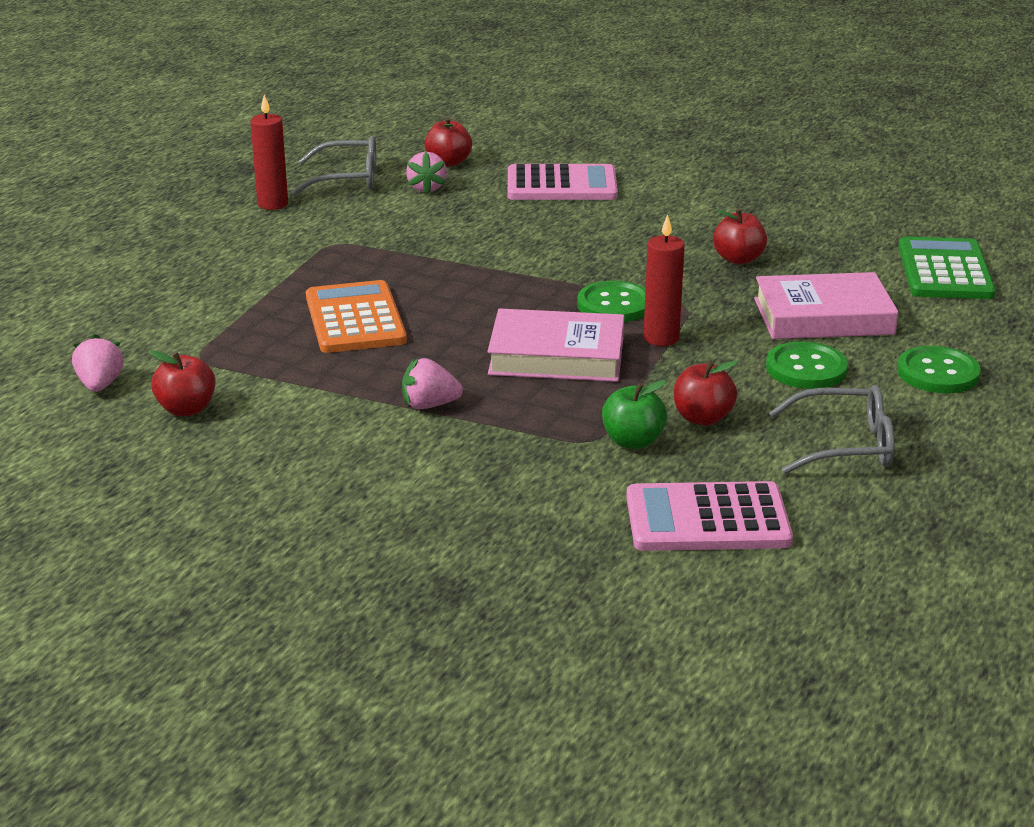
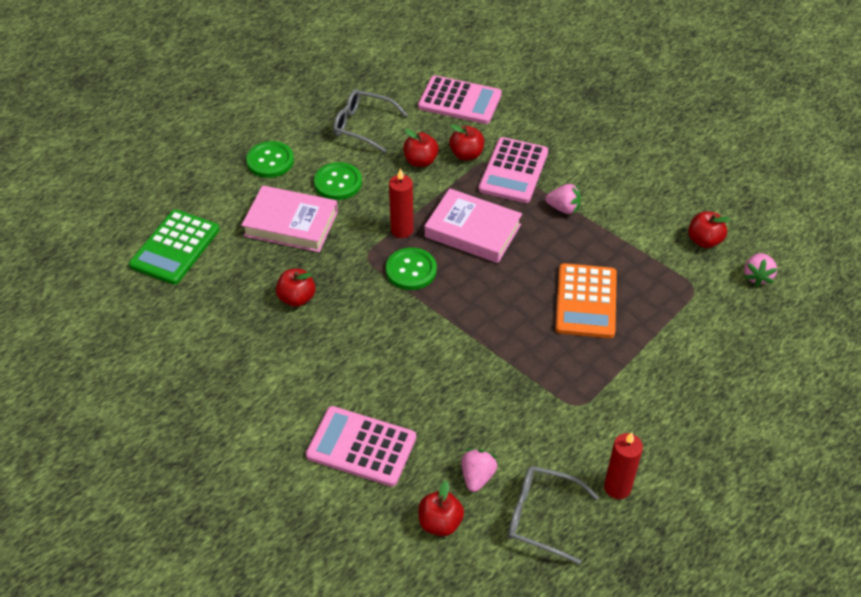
camera: 160 degrees left, 20 degrees up
green apple [602,380,667,449] -> red apple [449,125,484,160]
none -> pink calculator [478,137,548,203]

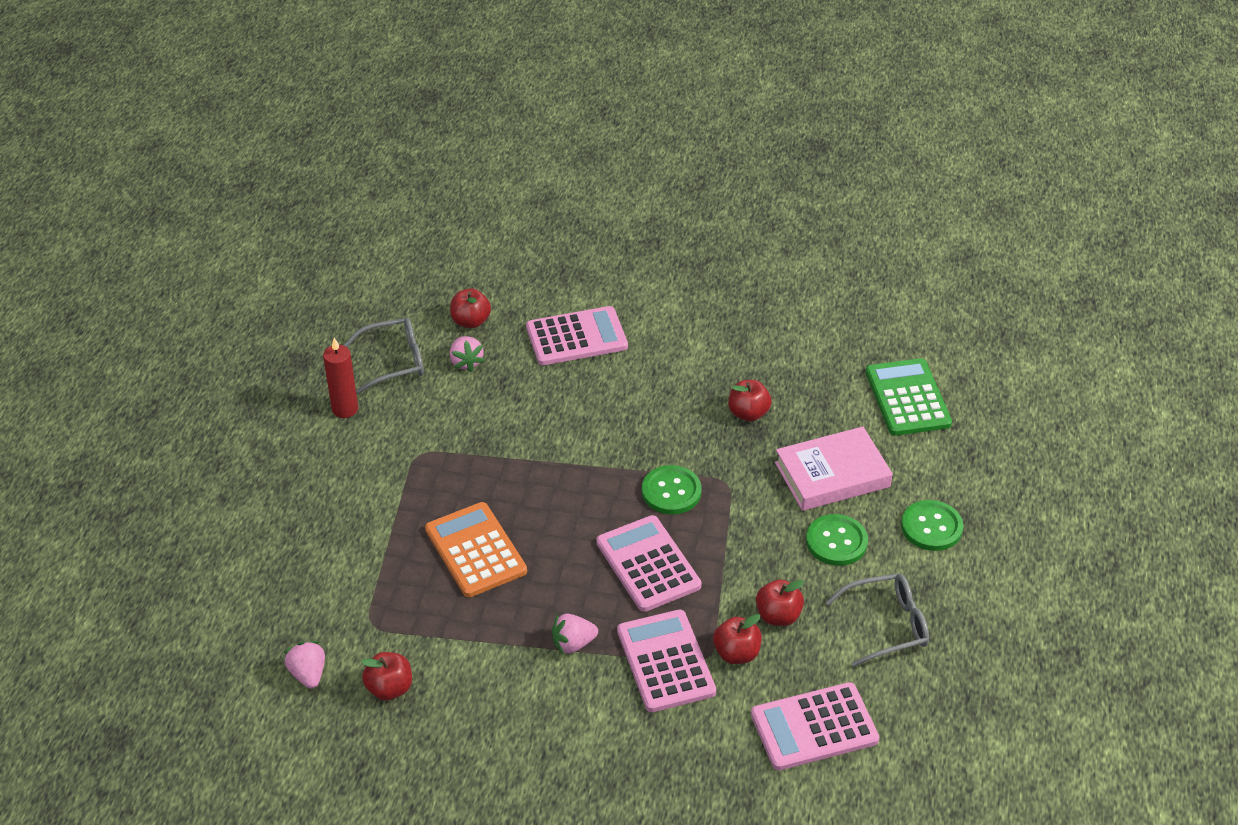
camera: 145 degrees right, 5 degrees down
red candle [389,168,414,238] -> none
pink book [425,189,522,263] -> pink calculator [596,515,702,612]

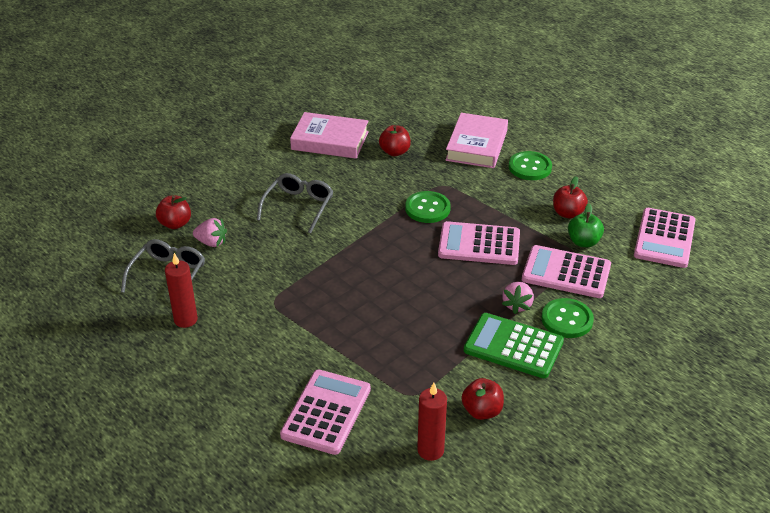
camera: 55 degrees left, 5 degrees down
pink strawberry [284,641,325,689] -> red candle [417,383,447,461]
orange calculator [425,502,527,597] -> none
pink calculator [526,306,628,365] -> pink calculator moved to [280,370,371,455]
red apple [713,614,762,664] -> green apple [568,203,604,247]
grey glasses [825,574,929,667] -> grey glasses moved to [257,173,333,233]
green calculator [866,358,952,436] -> green calculator moved to [464,313,564,378]
green button [901,500,963,551] -> green button moved to [541,298,594,338]
none -> pink book [290,112,369,159]

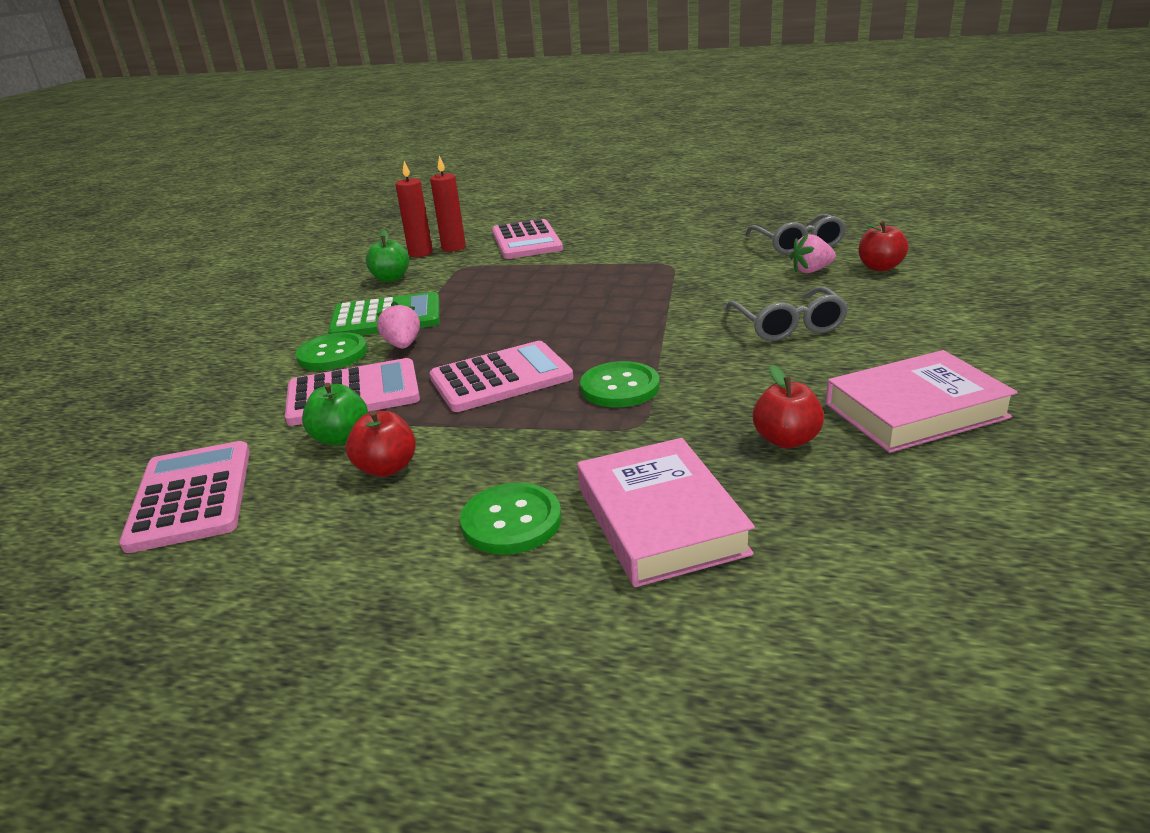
camera: 150 degrees right, 10 degrees down
red candle [165,253,198,328] -> red candle moved to [430,156,466,252]
red apple [461,378,504,420] -> green apple [366,230,409,282]

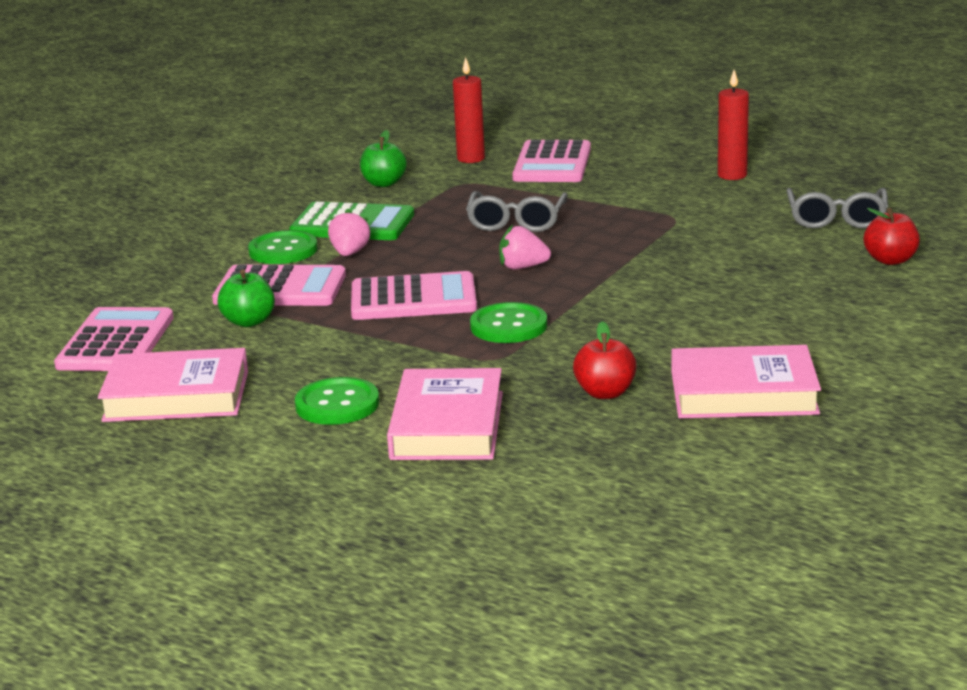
camera: 20 degrees right, 5 degrees down
red apple [346,410,416,477] -> none
red candle [395,161,433,257] -> red candle moved to [718,70,749,180]
grey glasses [725,287,849,341] -> grey glasses moved to [466,191,568,232]
pink strawberry [790,233,836,273] -> pink strawberry moved to [499,225,551,270]
none -> pink book [98,348,248,422]

